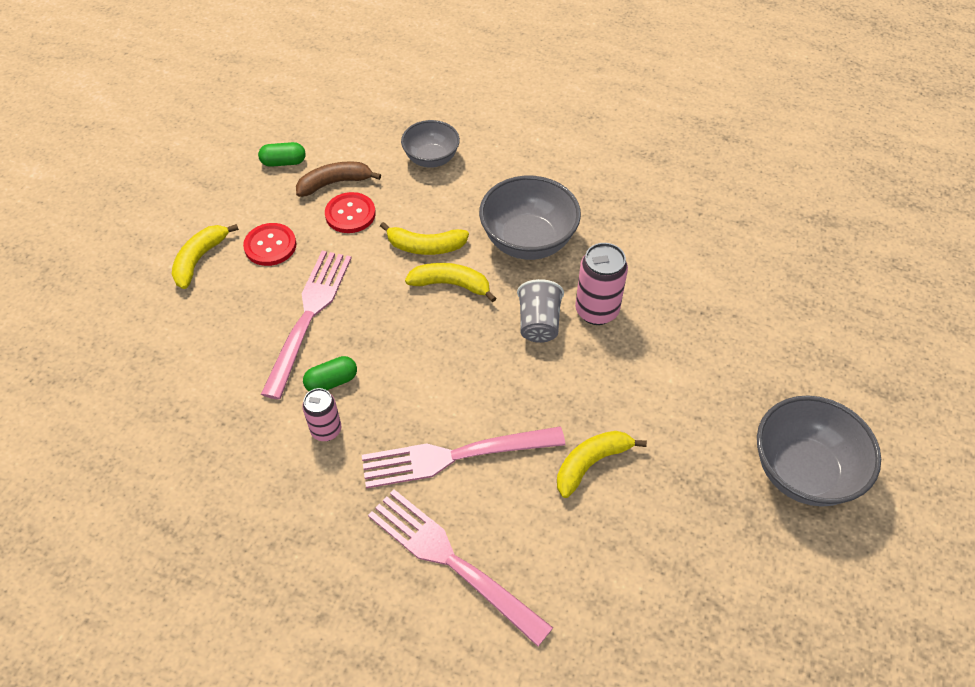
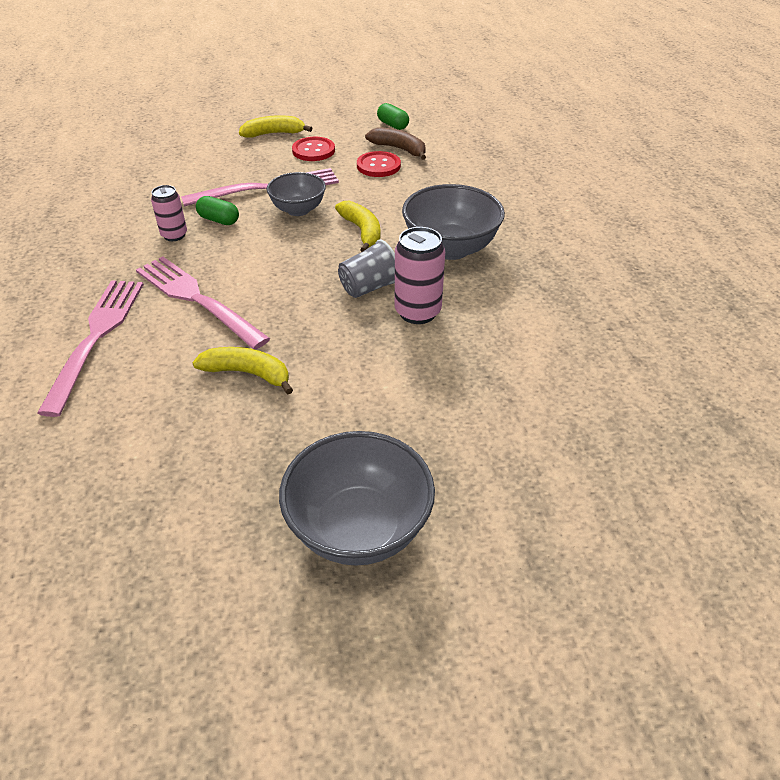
camera: 55 degrees right, 10 degrees down
yellow banana [380,222,469,255] -> none
grey bowl [401,120,460,168] -> grey bowl moved to [267,172,326,216]

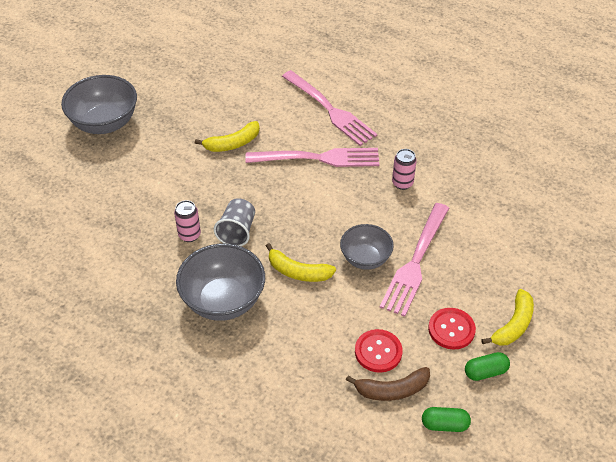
camera: 135 degrees right, 5 degrees up
green capsule [196,196,239,225] -> green capsule moved to [465,352,510,381]
pink can [395,227,445,324] -> pink can [174,200,201,242], size x0.65

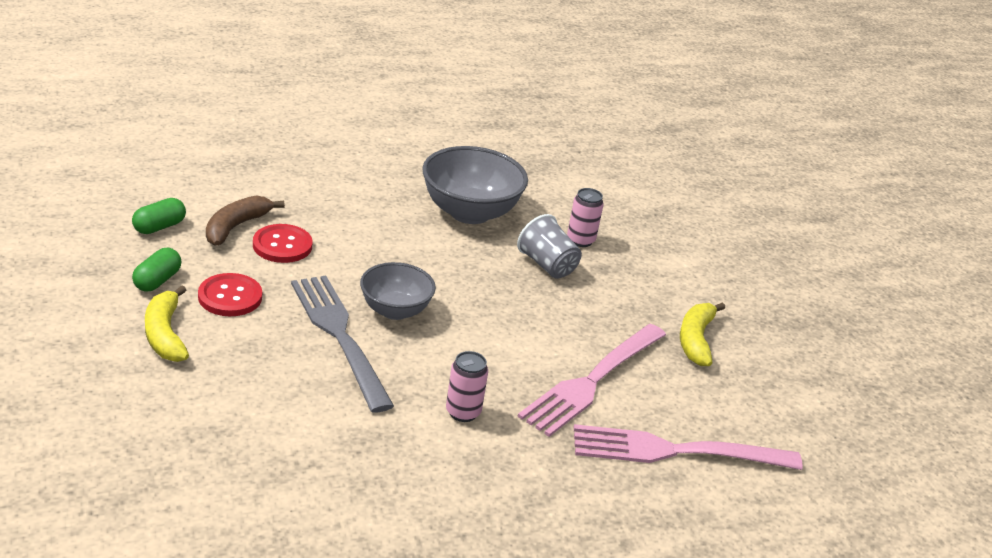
camera: 125 degrees right, 15 degrees down
grey bowl [61,75,137,134] -> none
yellow banana [266,243,336,282] -> none
pink fork [380,203,449,317] -> grey fork [291,276,394,413]

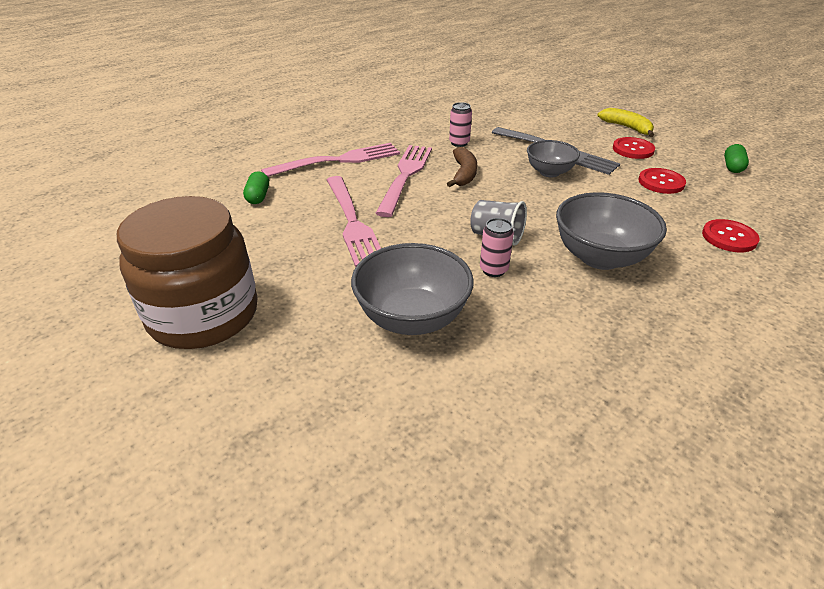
camera: 160 degrees right, 5 degrees up
green capsule [132,248,182,292] -> green capsule moved to [243,171,269,204]
brown banana [206,195,285,246] -> brown banana moved to [447,147,477,187]
yellow banana [680,302,725,366] -> pink fork [327,176,381,267]
none -> brown jar [117,196,258,349]
none -> grey bowl [351,243,474,335]
none -> red button [702,219,759,252]

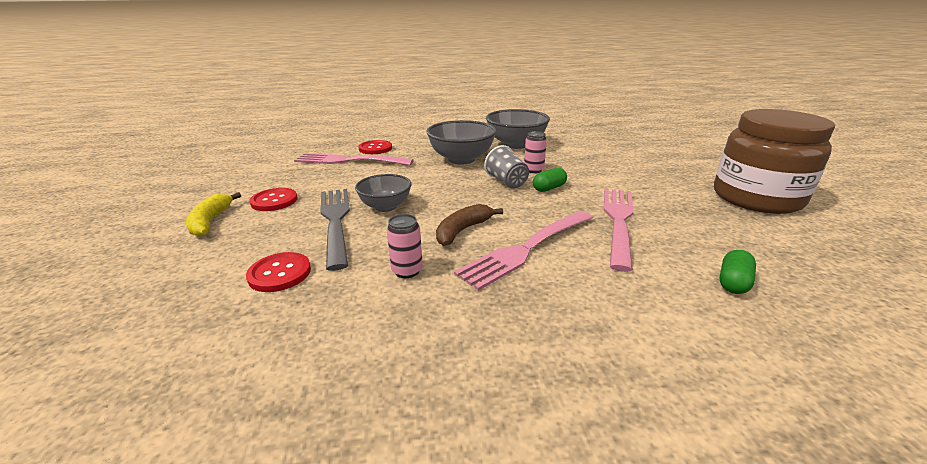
camera: 145 degrees left, 10 degrees down
pink fork [261,143,400,177] -> pink fork moved to [294,153,414,165]
grey bowl [351,243,474,335] -> grey bowl moved to [486,109,550,149]
red button [639,168,686,194] -> red button moved to [246,252,311,292]
green capsule [724,144,749,173] -> green capsule moved to [533,168,567,192]

